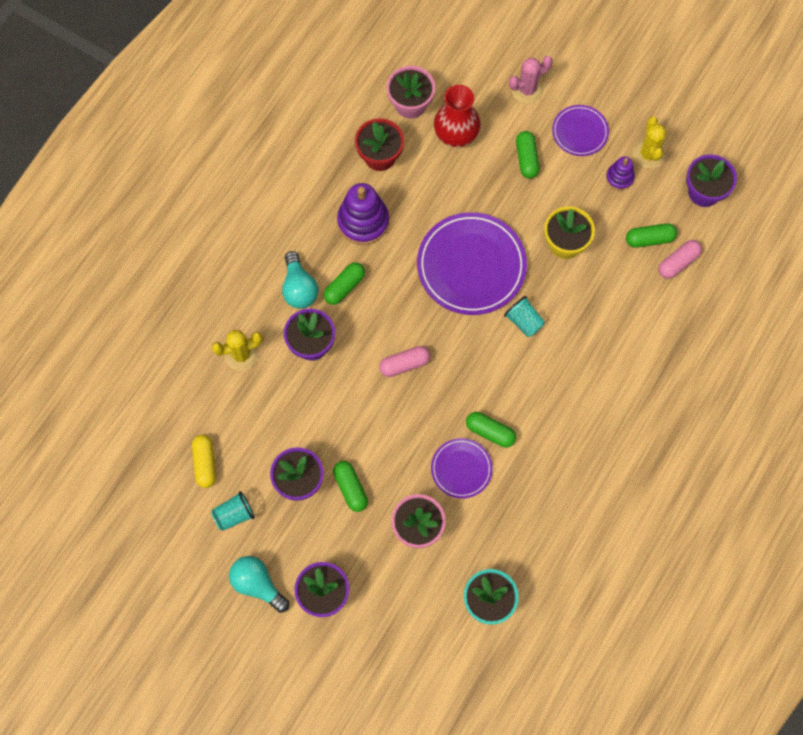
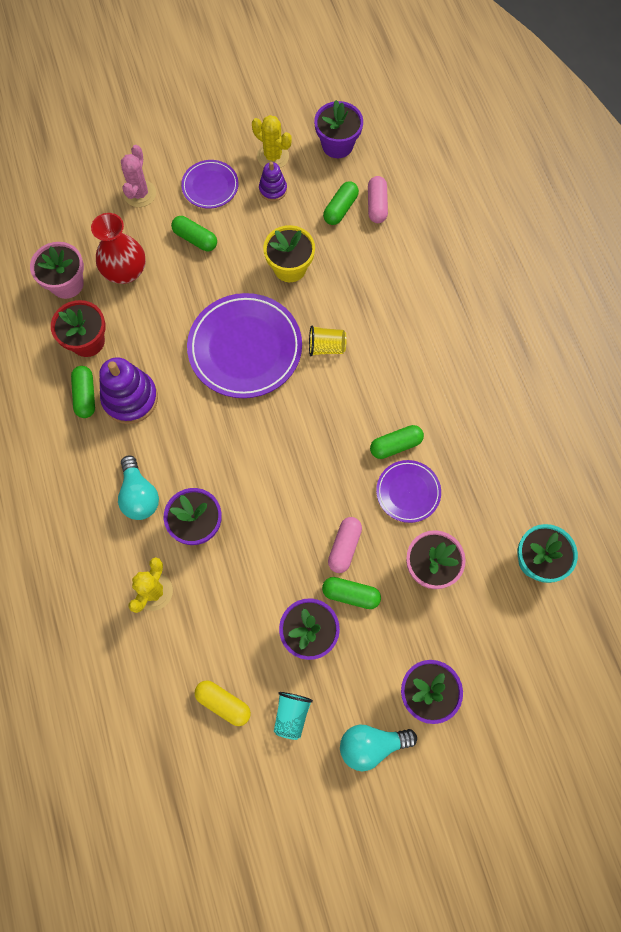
camera: 50 degrees left, 0 degrees up
turquoise light bulb [282,251,318,309] -> turquoise light bulb turned 45 degrees clockwise [118,456,159,520]
green capsule [324,262,365,305] -> green capsule moved to [71,366,95,418]
pink capsule [379,346,430,377] -> pink capsule moved to [328,517,362,573]
turquoise cup [504,296,545,337] -> yellow cup [309,325,347,356]

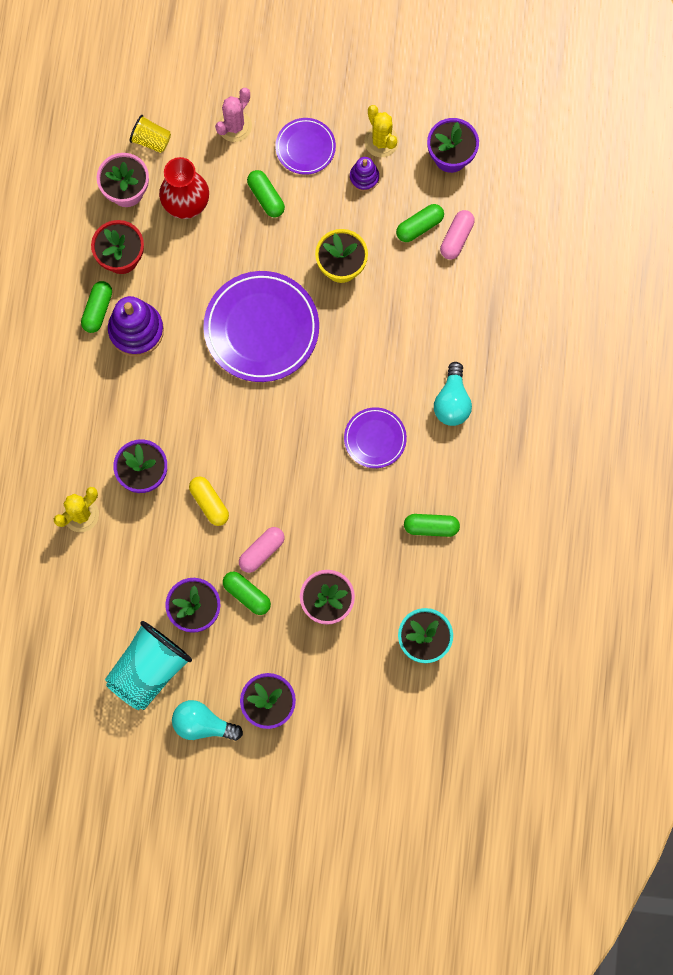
camera: 25 degrees right, 5 degrees up
turquoise light bulb [118,456,159,520] -> turquoise light bulb moved to [434,362,472,426]
yellow capsule [194,680,251,726] -> yellow capsule moved to [189,476,229,526]
turquoise cup [274,692,313,740] -> turquoise cup [105,621,192,710], size x1.98
yellow cup [309,325,347,356] -> yellow cup moved to [130,115,171,153]
green capsule [370,425,424,459] -> green capsule moved to [404,514,460,537]
purple plate [376,460,441,523] -> purple plate moved to [344,407,407,468]

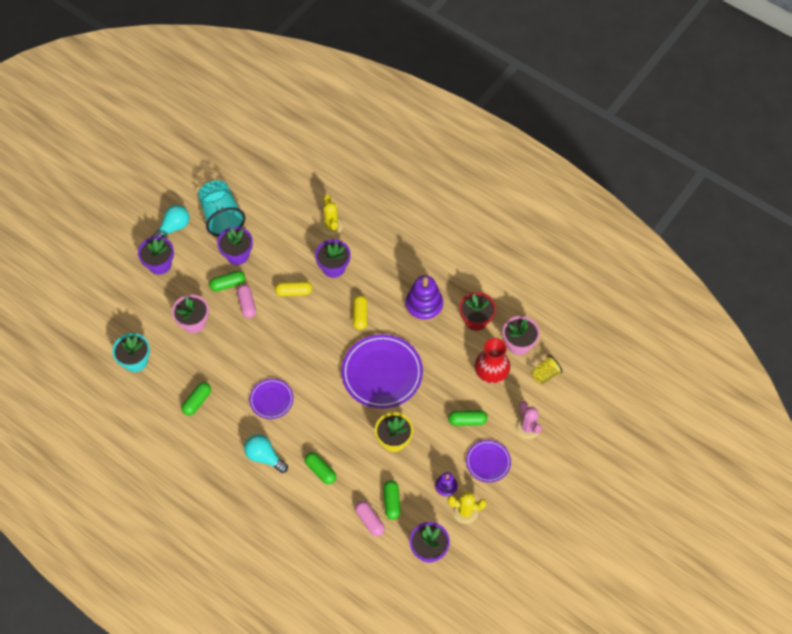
camera: 120 degrees right, 15 degrees down
green capsule [81,281,112,333] -> green capsule moved to [305,452,336,484]
none -> yellow capsule [353,295,367,330]

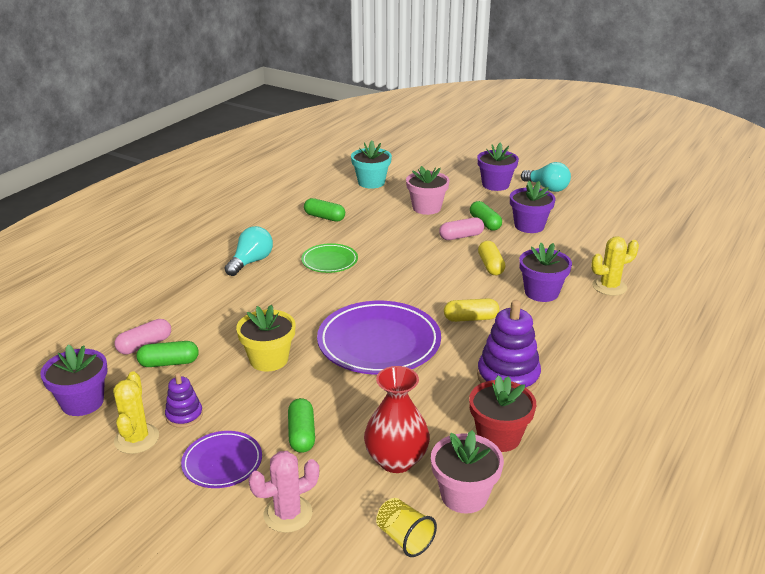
camera: 85 degrees right, 30 degrees down
turquoise cup [198,180,245,236] -> none
purple plate [249,379,294,419] -> green plate [301,243,358,273]
green capsule [305,452,336,484] -> none

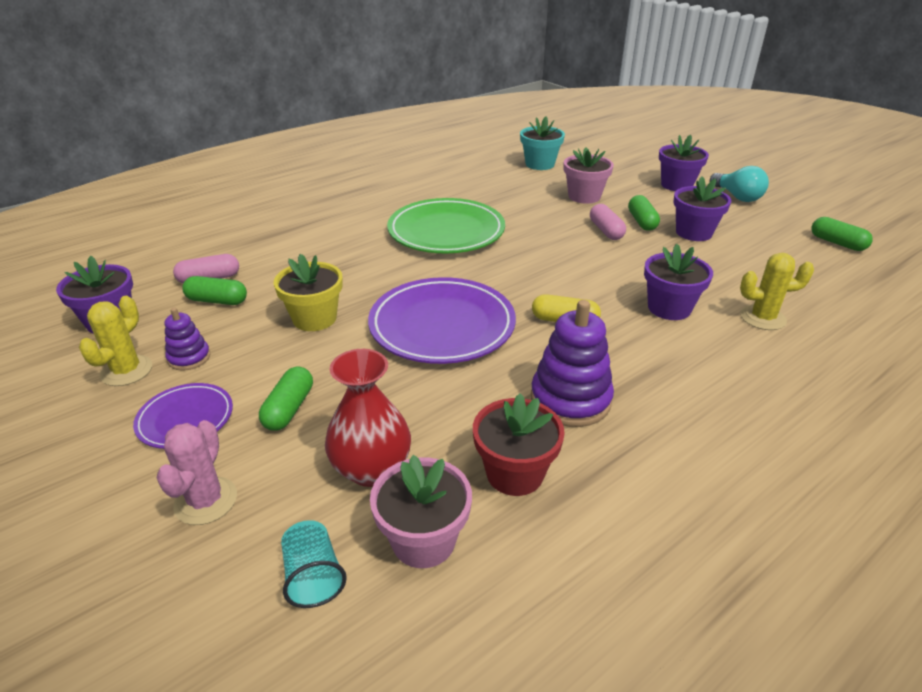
camera: 20 degrees right, 5 degrees up
turquoise light bulb [225,226,273,276] -> none
pink cactus [248,451,319,533] -> pink cactus turned 75 degrees counterclockwise [157,420,237,525]
green plate [301,243,358,273] -> green plate [387,198,505,253], size x1.87
green capsule [304,198,345,222] -> green capsule moved to [811,217,873,251]
yellow cup [376,498,437,557] -> turquoise cup [281,520,347,608]
pink capsule [439,218,484,240] -> pink capsule turned 75 degrees clockwise [590,204,626,240]
yellow capsule [478,241,506,275] -> none

